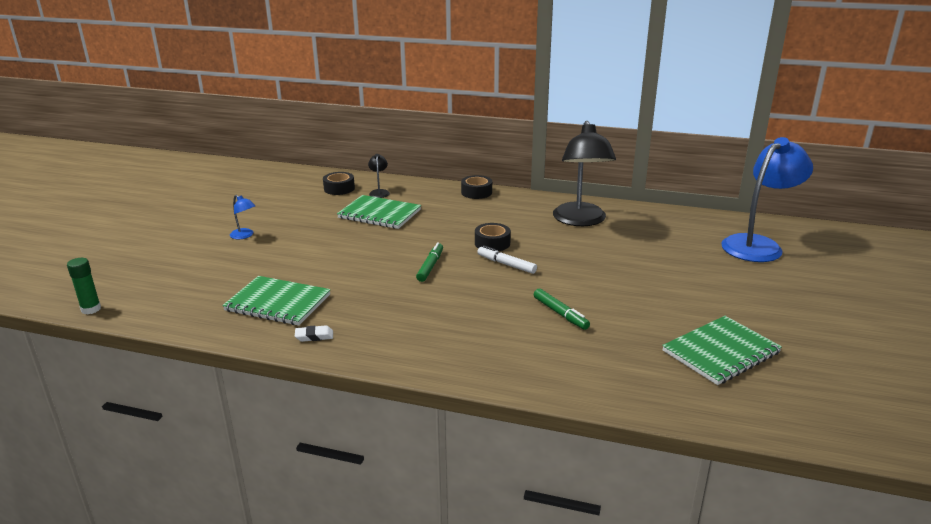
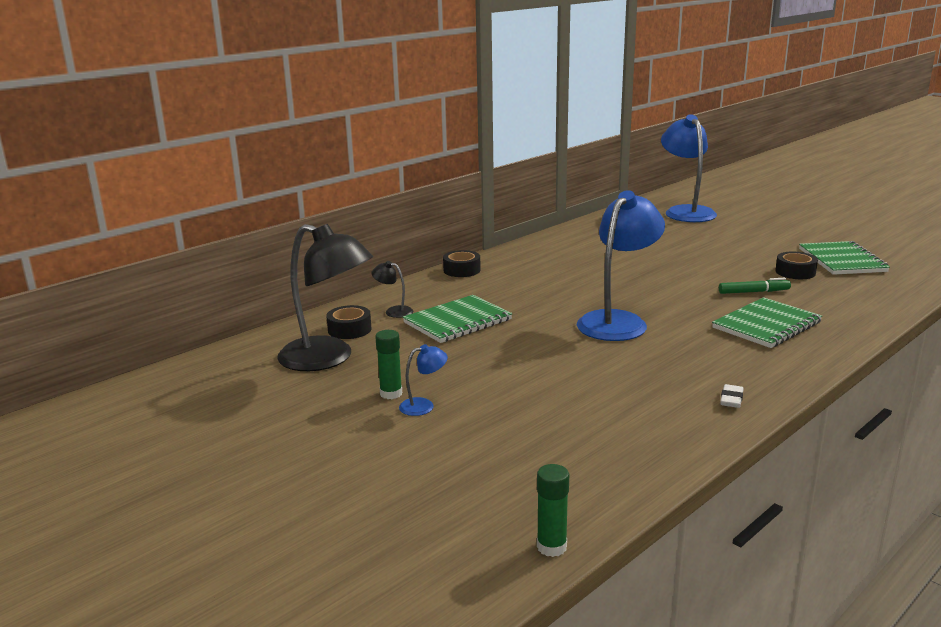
camera: 60 degrees left, 5 degrees down
green notebook [222,276,331,326] -> green notebook moved to [712,297,822,348]
green marker [416,242,443,282] -> blue lamp [577,190,665,341]
black tape [475,223,511,251] -> black tape moved to [775,252,818,279]
white marker [477,245,537,274] -> none
black lamp [553,121,616,226] -> black lamp moved to [277,224,373,371]
none -> green glue stick [375,330,402,399]

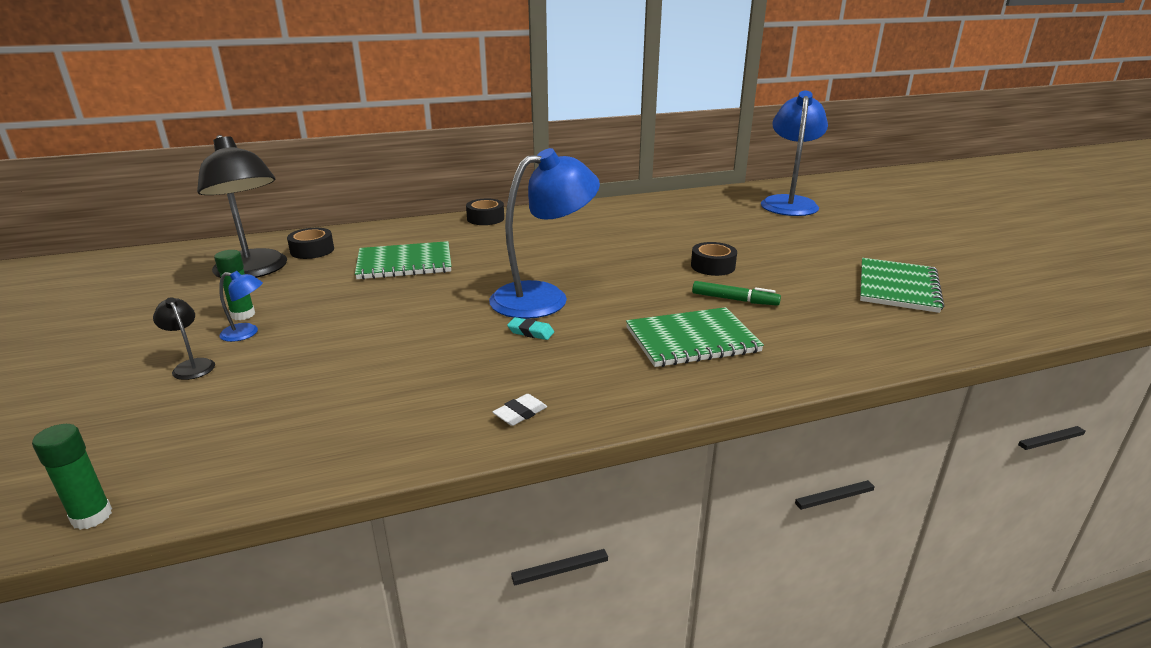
camera: 25 degrees right, 5 degrees up
black lamp [371,261,413,318] -> black lamp moved to [153,297,215,380]
black tape [775,252,818,279] -> black tape moved to [691,242,737,276]
none -> turquoise eraser [507,317,554,340]

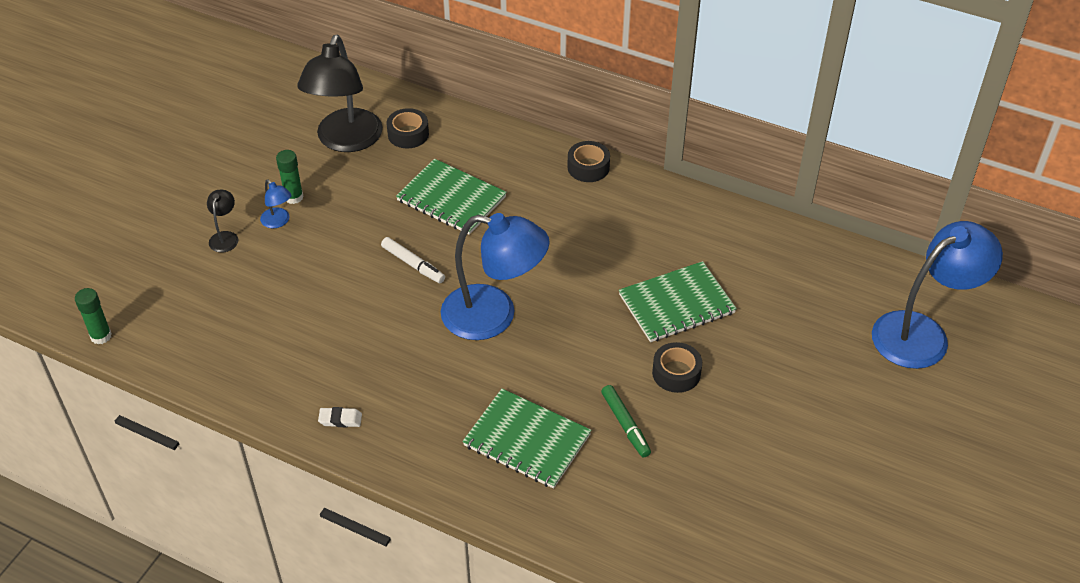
camera: 45 degrees right, 20 degrees up
turquoise eraser [507,317,554,340] -> none
green notebook [860,258,944,313] -> green notebook moved to [619,261,737,342]
none -> white marker [381,237,445,283]

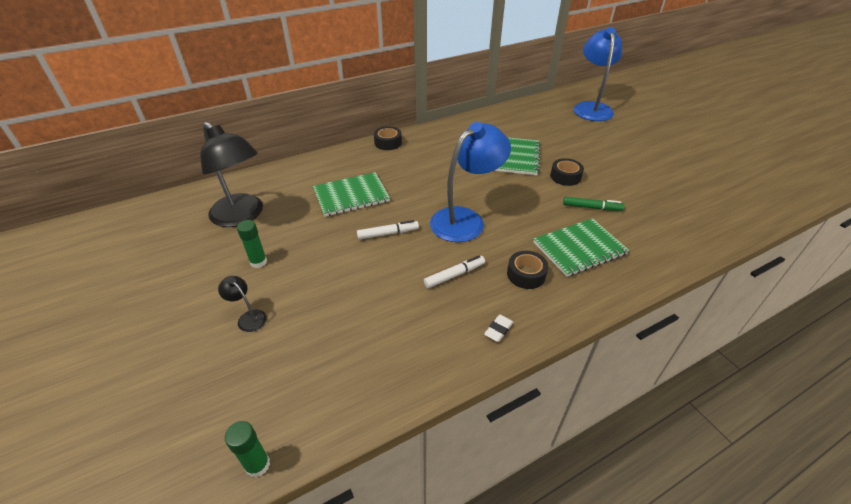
camera: 55 degrees left, 5 degrees down
blue lamp [260,180,292,228] -> none
black tape [387,108,429,148] -> black tape moved to [507,251,548,289]
none -> white marker [424,255,485,288]

